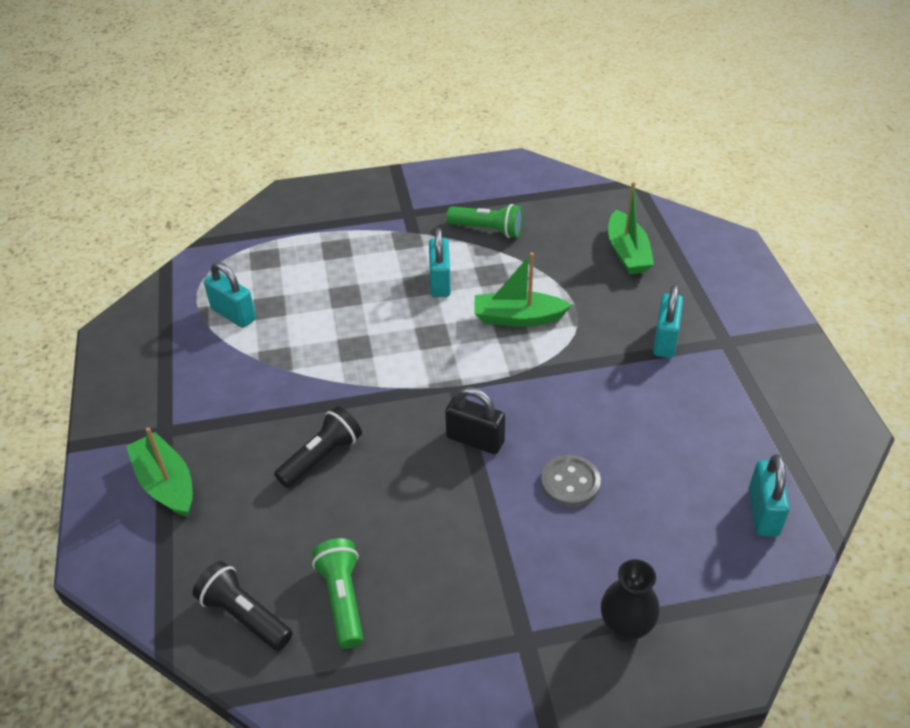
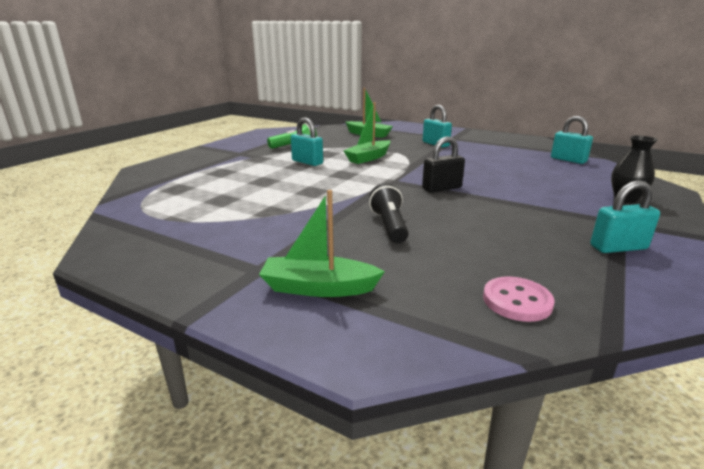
camera: 50 degrees left, 20 degrees down
black flashlight [193,561,293,651] -> pink button [483,277,555,322]
turquoise padlock [204,262,256,328] -> turquoise padlock moved to [590,180,660,253]
green flashlight [312,538,363,649] -> none
grey button [541,455,601,507] -> none

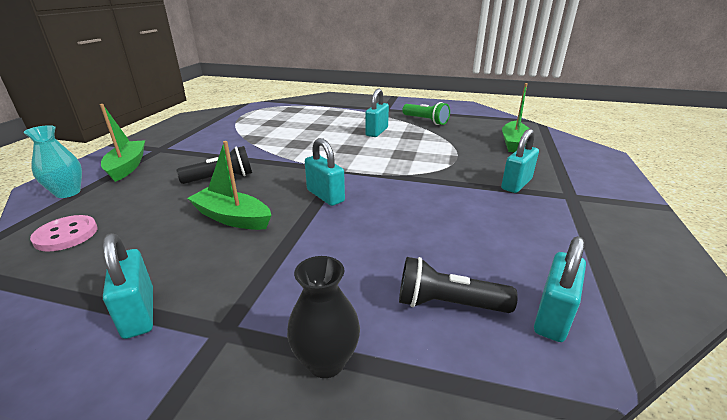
camera: 75 degrees right, 5 degrees up
green boat [343,102,391,164] -> green boat moved to [187,141,272,230]
black padlock [422,136,465,193] -> turquoise padlock [305,138,345,206]
none -> turquoise vase [24,125,82,198]
none -> black flashlight [399,257,518,313]

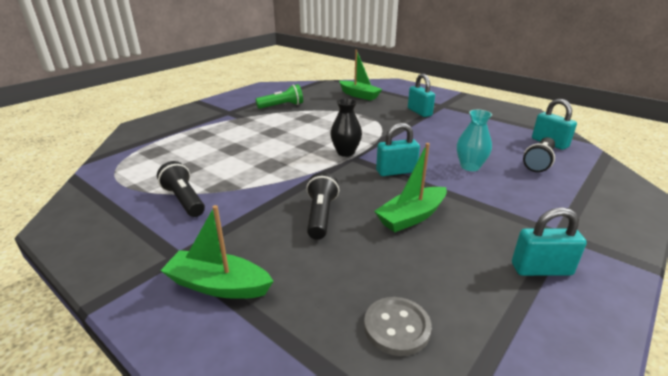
camera: 65 degrees left, 0 degrees up
turquoise vase [24,125,82,198] -> turquoise vase moved to [457,110,492,171]
pink button [30,215,97,251] -> grey button [364,297,432,356]
black vase [287,256,360,378] -> black vase moved to [330,99,362,157]
turquoise padlock [365,89,389,137] -> none
none -> black flashlight [157,161,205,217]

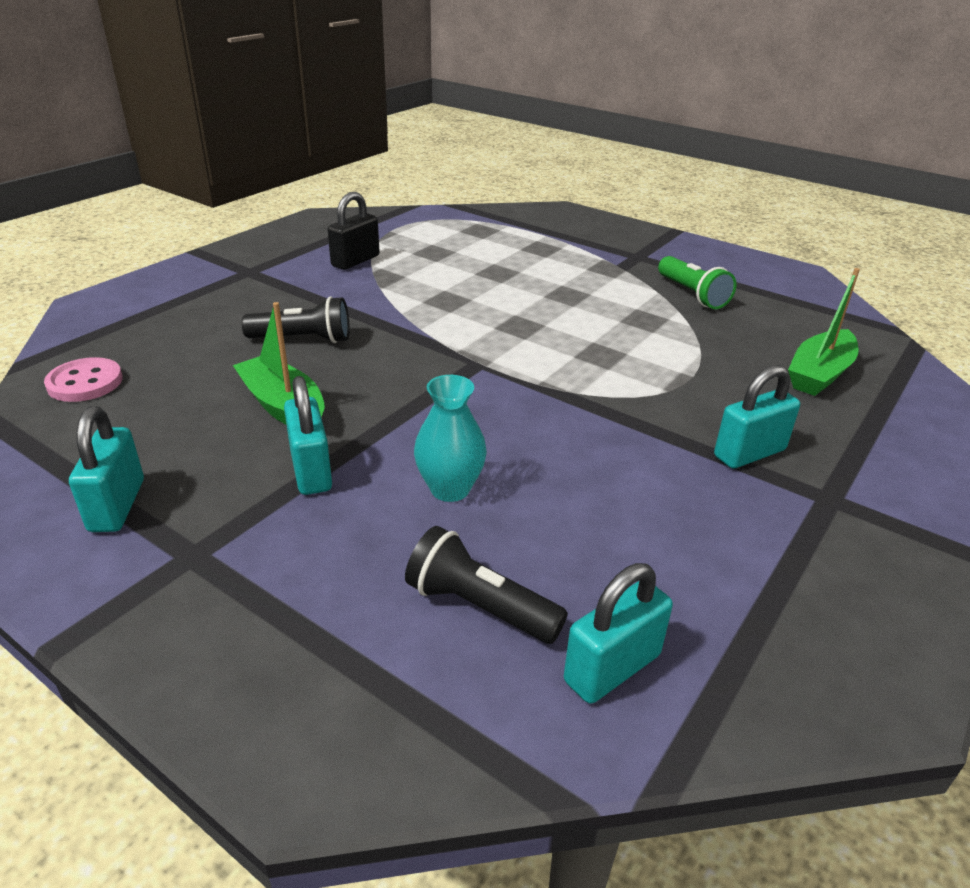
camera: 85 degrees right, 5 degrees up
black flashlight [157,161,205,217] -> black padlock [328,192,380,270]
green boat [160,205,274,299] -> none
black vase [330,99,362,157] -> none
grey button [364,297,432,356] -> pink button [44,357,122,402]
turquoise padlock [376,123,420,176] -> turquoise padlock moved to [284,376,332,495]

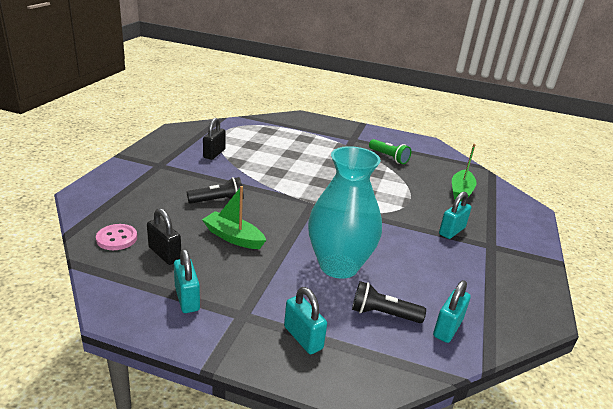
camera: 20 degrees left, 5 degrees down
turquoise padlock [284,376,332,495] -> turquoise padlock moved to [284,287,327,354]
turquoise vase [414,375,487,502] -> turquoise vase [308,146,382,279], size x2.12
none -> black padlock [147,208,181,265]

